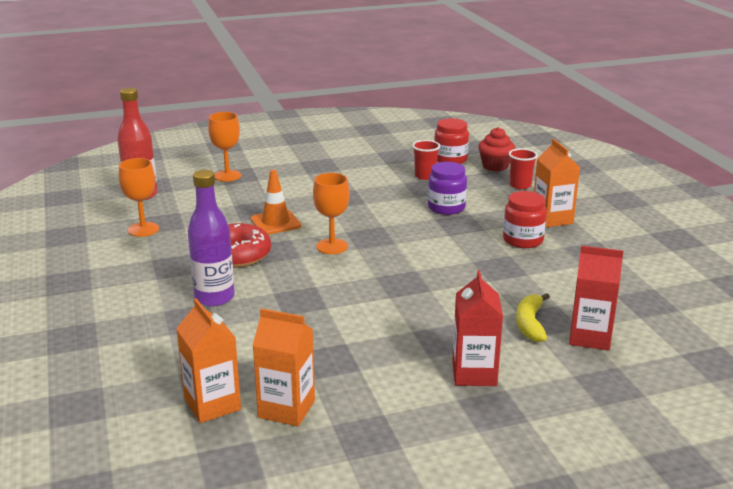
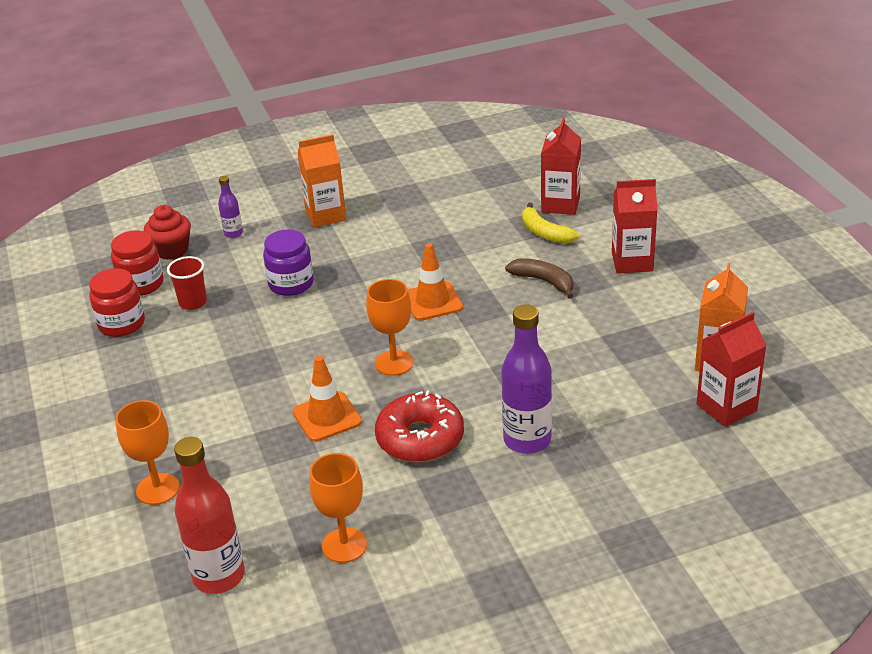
camera: 90 degrees left, 10 degrees up
orange carton [176,298,241,423] -> red carton [697,312,767,427]
red jar [503,191,547,248] -> red jar moved to [89,268,145,337]
red cup [509,149,538,189] -> purple bottle [218,176,243,238]
yellow banana [516,293,550,342] -> yellow banana turned 45 degrees clockwise [522,202,579,244]
none -> orange traffic cone [408,243,463,321]
none -> brown banana [505,258,573,299]

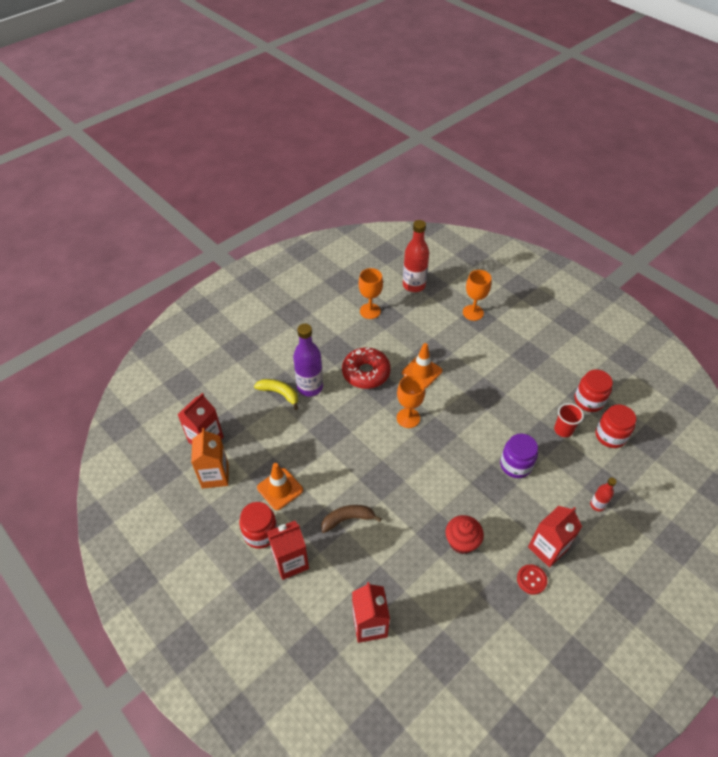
camera: 155 degrees right, 15 degrees up
red cupcake [143,205,191,260] -> red cupcake moved to [446,515,484,554]
purple bottle [218,176,243,238] -> red bottle [590,478,617,511]
orange carton [298,134,346,227] -> red carton [528,506,582,567]
orange traffic cone [408,243,463,321] -> orange traffic cone moved to [257,463,303,510]
brown banana [505,258,573,299] -> brown banana turned 150 degrees clockwise [321,505,382,533]
yellow banana [522,202,579,244] -> yellow banana moved to [254,379,298,410]
none -> red jar [239,502,277,549]
none -> red button [517,564,547,595]

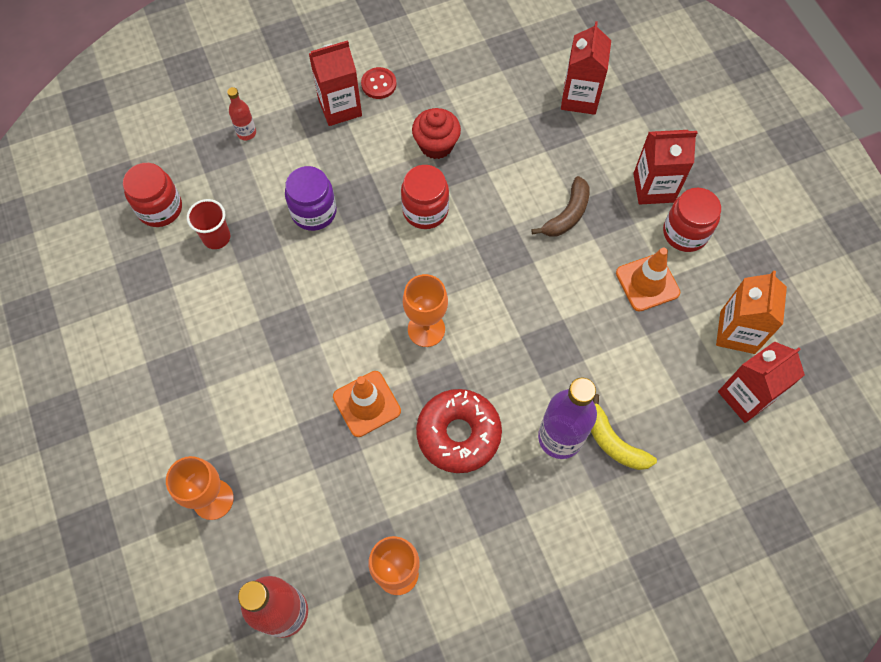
camera: 160 degrees left, 15 degrees up
brown banana [321,505,382,533] -> brown banana turned 60 degrees counterclockwise [531,176,589,237]
red jar [574,370,613,412] -> red jar moved to [401,165,449,229]

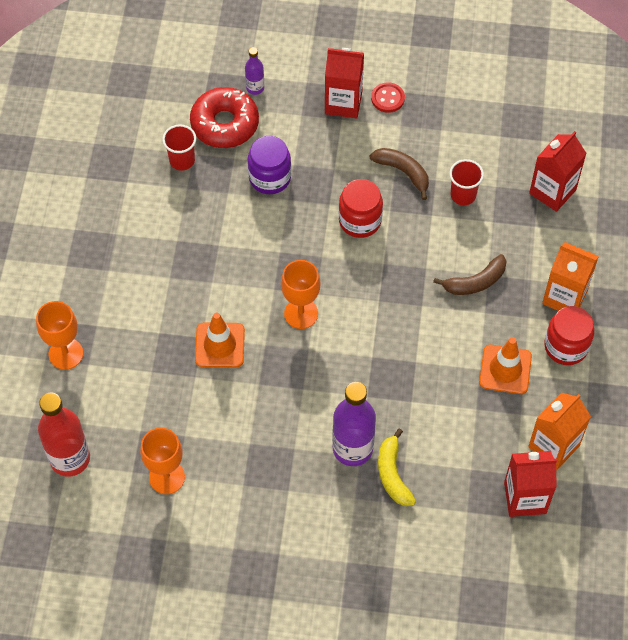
camera: 30 degrees right, 5 degrees down
red jar [123,163,182,227] -> none
red bottle [227,87,256,140] -> purple bottle [245,47,264,95]
red cupcake [412,108,461,159] -> brown banana [369,148,429,200]
red donut [416,389,502,473] -> red donut moved to [190,87,259,148]
red carton [633,130,698,205] -> orange carton [542,242,599,311]
none -> red cup [449,159,484,205]

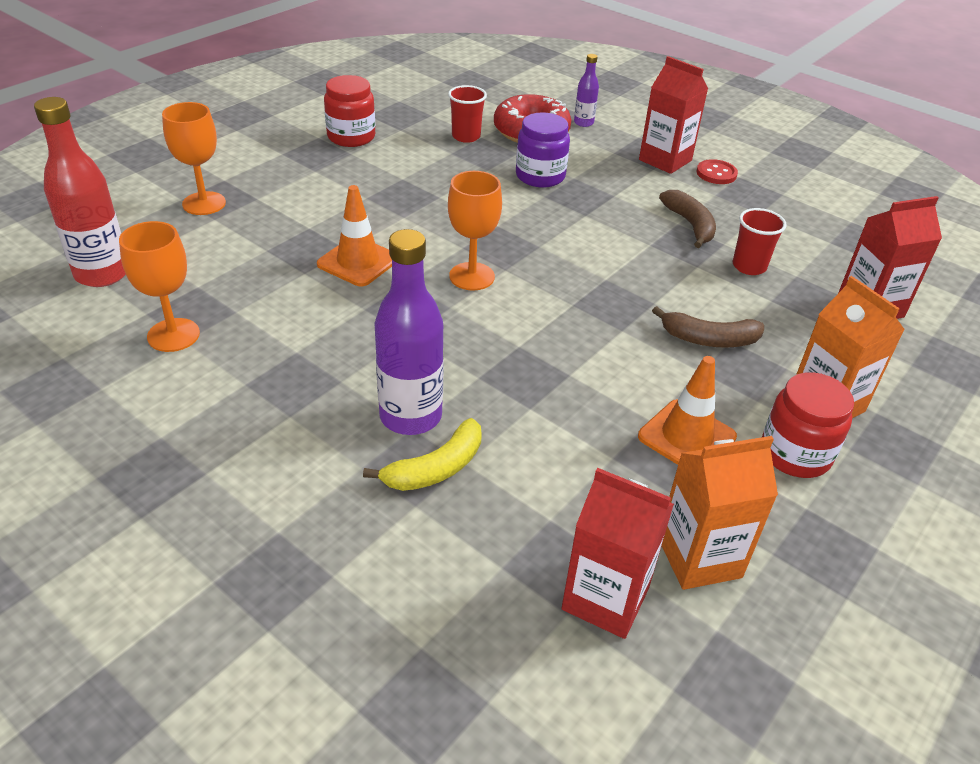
camera: 30 degrees right, 20 degrees down
red jar [339,179,383,238] -> red jar moved to [324,75,375,147]
yellow banana [378,428,416,506] -> yellow banana turned 150 degrees counterclockwise [363,418,482,491]

